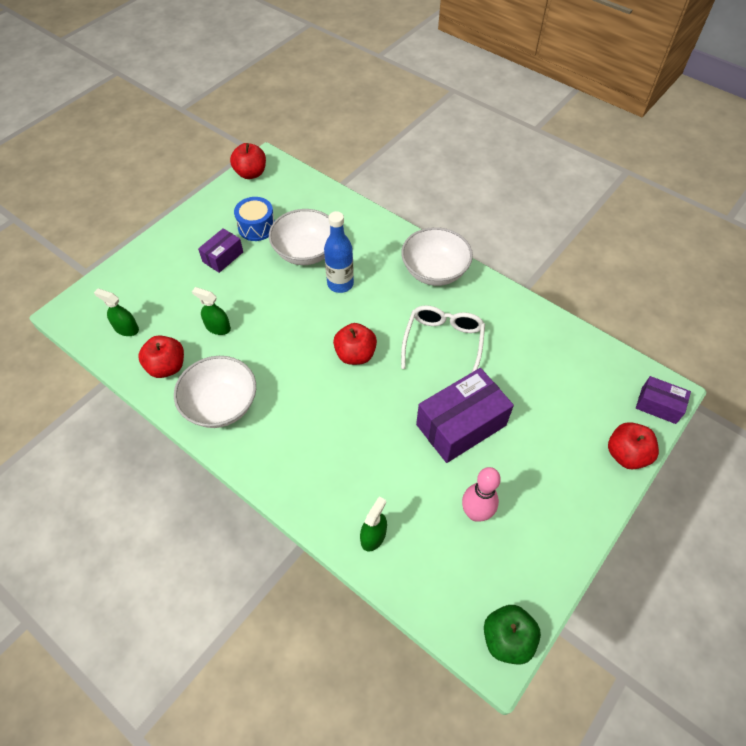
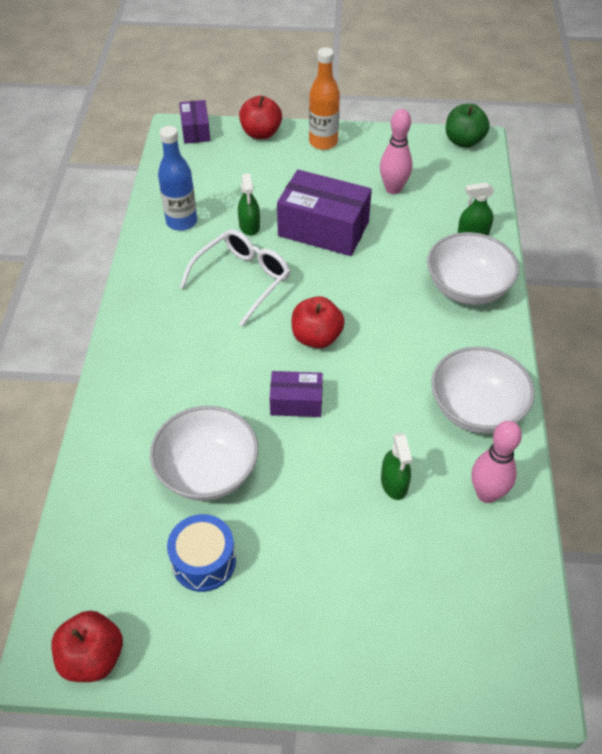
camera: 125 degrees left, 5 degrees down
green spray bottle [94,288,139,336] -> green spray bottle moved to [238,173,260,236]
red apple [138,335,184,378] -> pink bowling pin [472,421,522,503]
purple box [198,228,243,273] -> purple box moved to [270,371,323,417]
blue bottle [324,211,354,293] -> blue bottle moved to [158,126,197,231]
white bowl [401,227,473,286] -> white bowl moved to [427,232,519,305]
white glasses [401,305,485,373] -> white glasses turned 150 degrees clockwise [180,229,290,327]
none -> orange bottle [309,47,340,150]

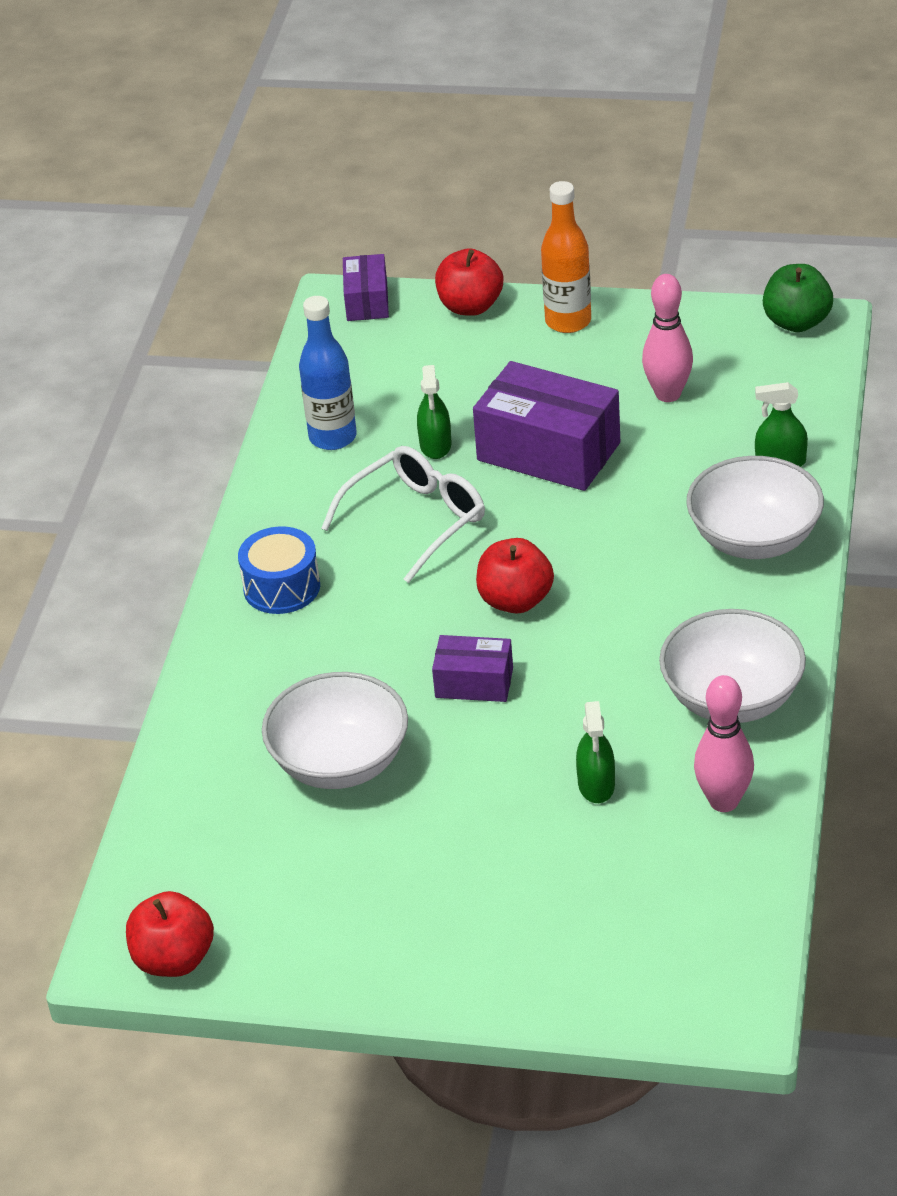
camera: 10 degrees right, 10 degrees down
blue drum [167,514,236,592] -> blue drum moved to [238,526,320,614]

